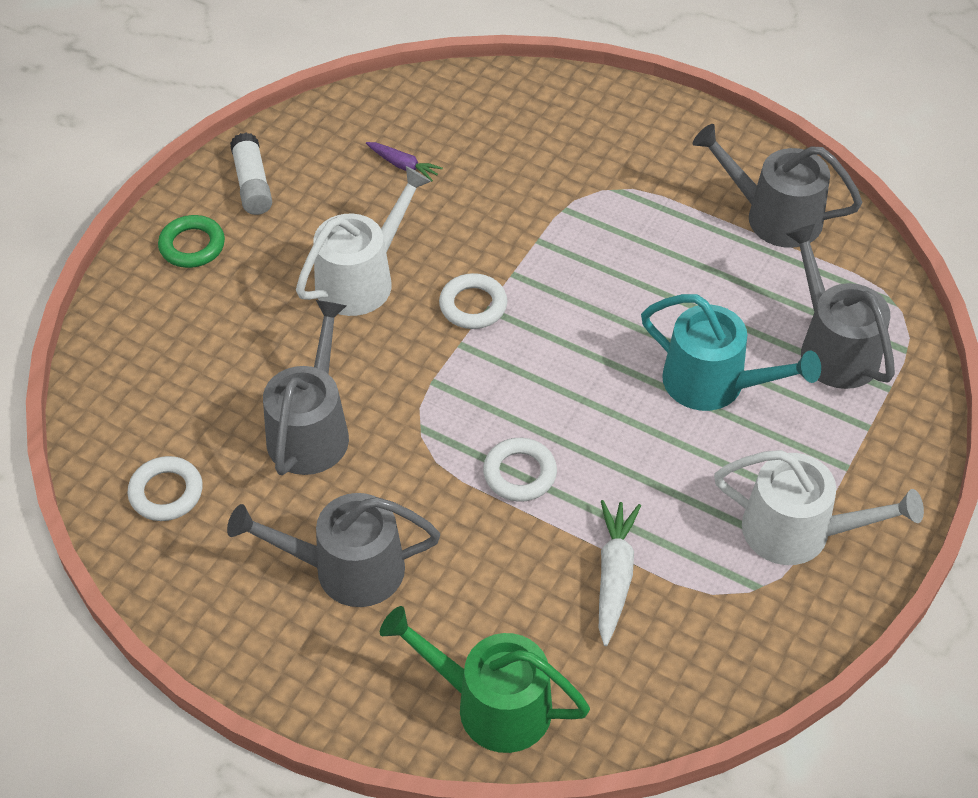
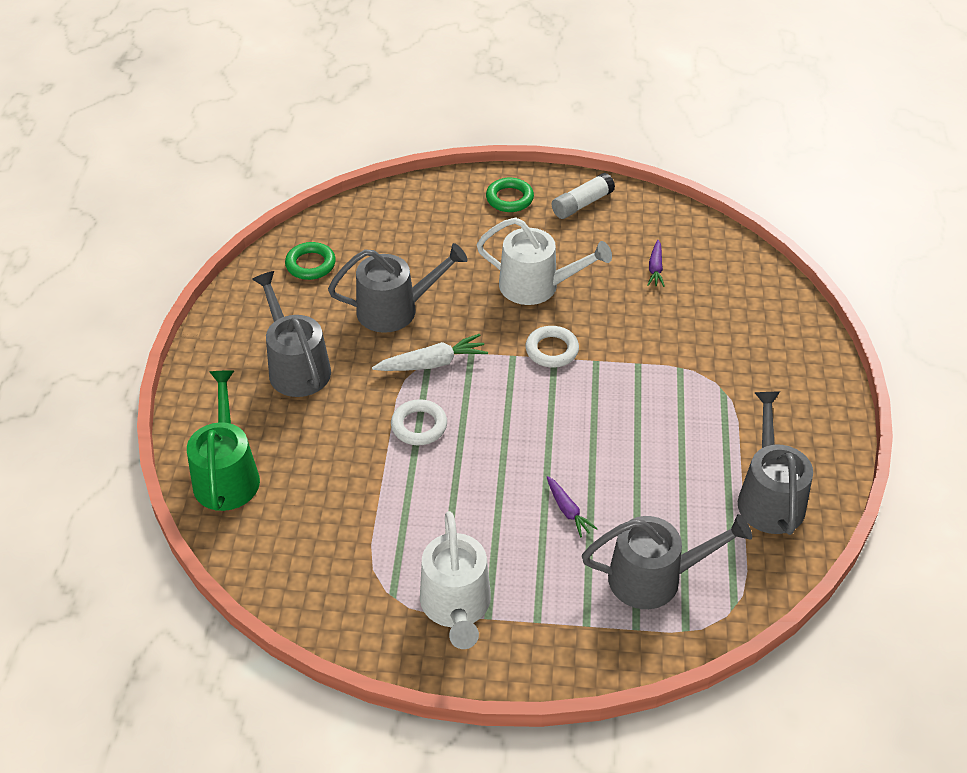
camera: 65 degrees right, 5 degrees down
white ring [128,456,203,521] -> green ring [285,242,336,280]
white carrot [599,500,641,646] -> white carrot moved to [372,334,488,371]
turquoise watering can [641,294,821,411] -> purple carrot [547,476,597,537]
grey watering can [786,224,895,389] -> grey watering can turned 45 degrees clockwise [582,514,752,609]

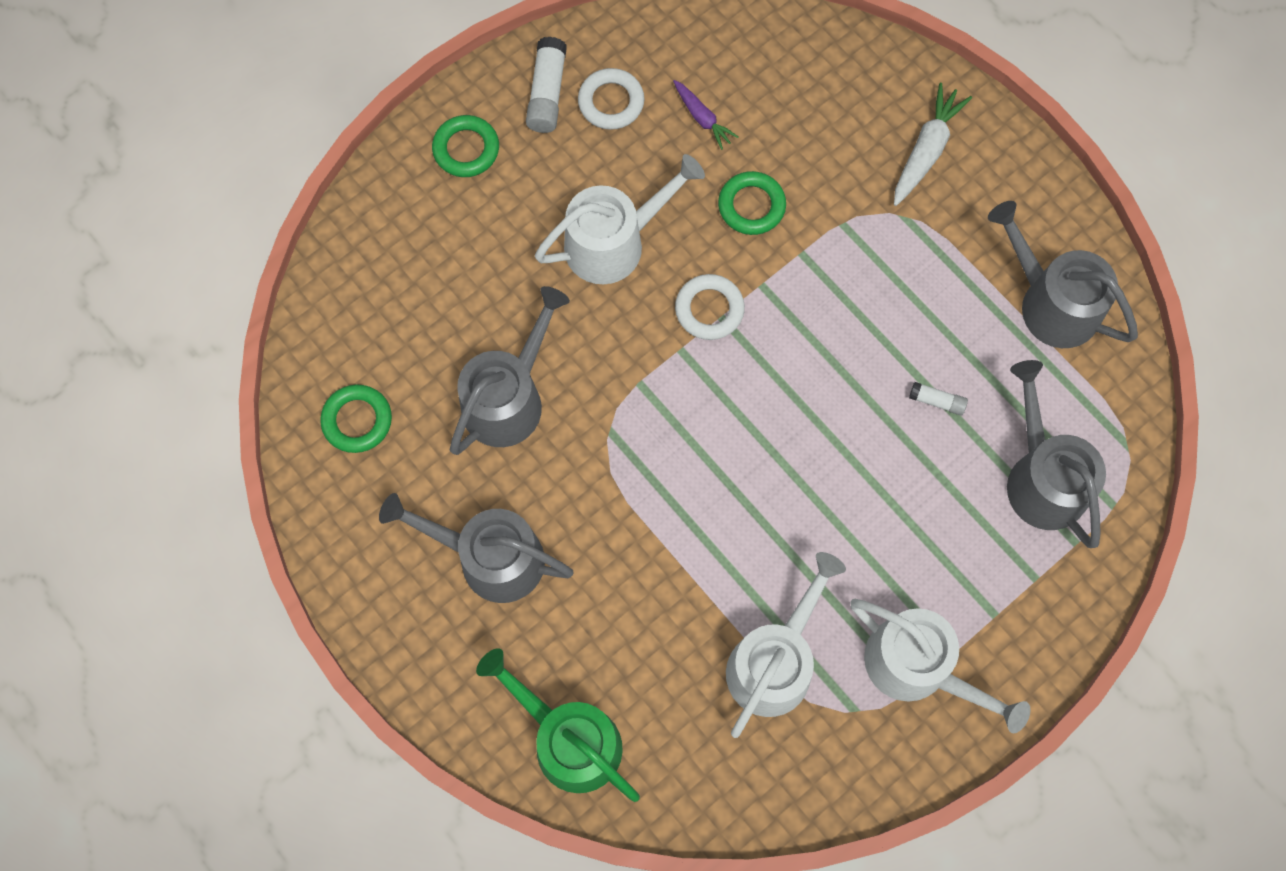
camera: 45 degrees left, 25 degrees up
white carrot [372,334,488,371] -> white carrot moved to [894,83,972,206]
white ring [391,399,447,445] -> white ring moved to [578,68,644,130]
purple carrot [547,476,597,537] -> none
grey watering can [582,514,752,609] -> grey watering can turned 60 degrees counterclockwise [1007,360,1106,548]
none -> green ring [718,171,786,235]
none -> white watering can [726,552,846,738]
none -> white glue stick [909,382,968,416]

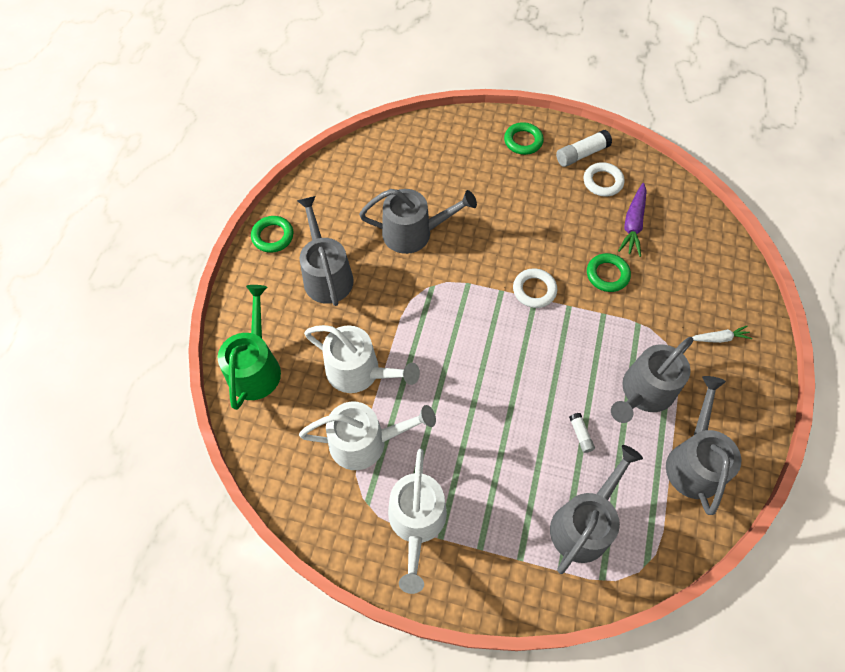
camera: 55 degrees right, 10 degrees down
green ring [320,384,392,453] -> green ring moved to [251,216,293,253]
white watering can [535,154,705,284] -> white watering can moved to [304,325,420,393]
purple carrot [673,80,738,150] -> purple carrot [618,183,647,257], size x1.59
white carrot [894,83,972,206] -> white carrot [692,326,752,343], size x0.63
none -> grey watering can [611,337,693,423]

